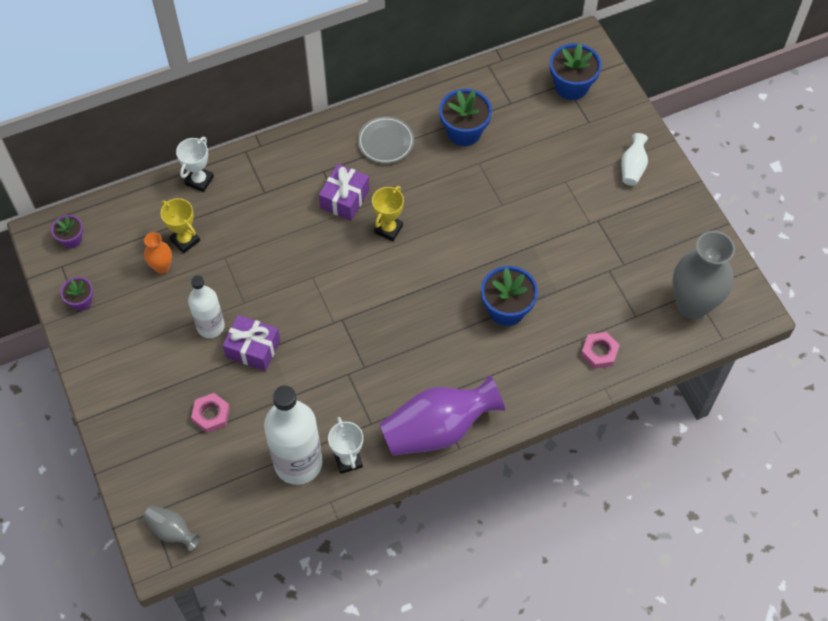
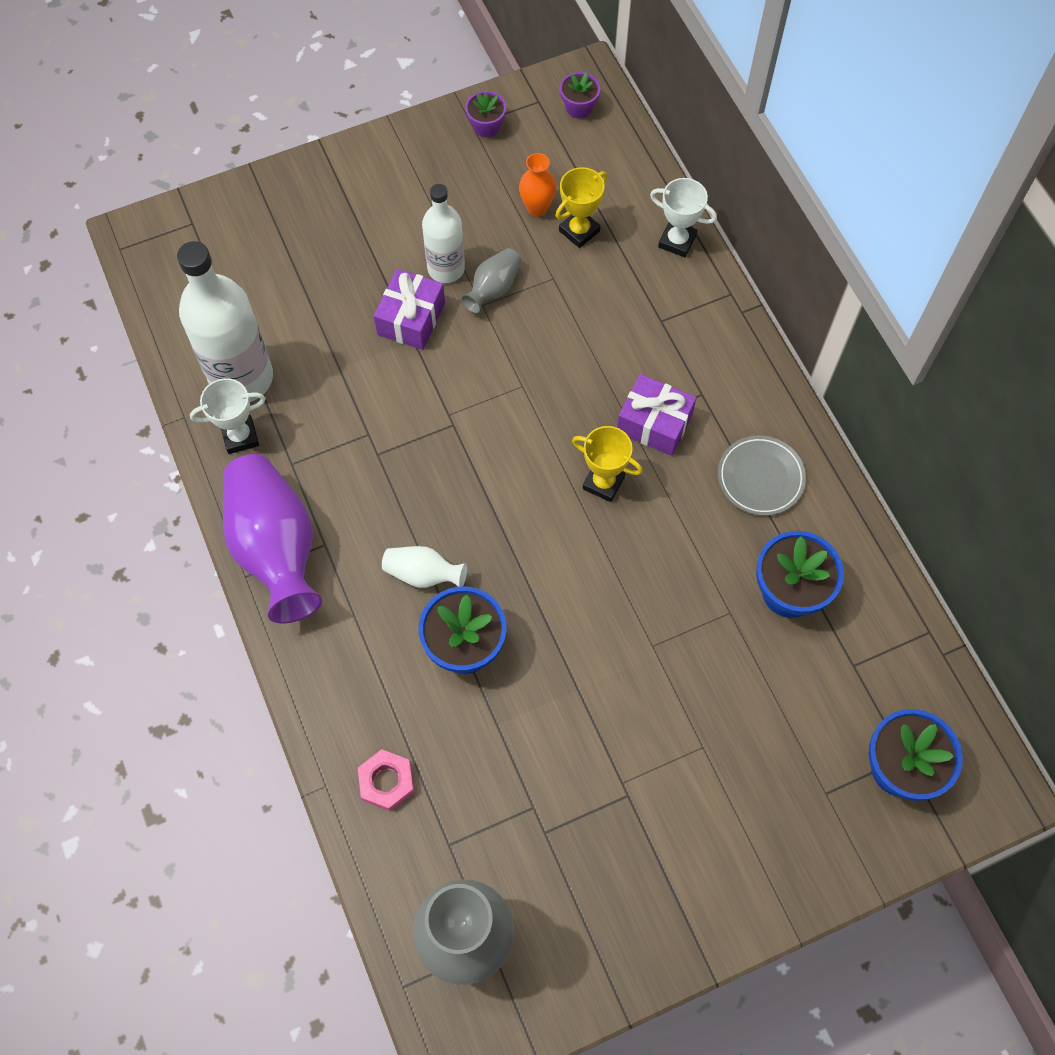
camera: 90 degrees right, 5 degrees up
grey vase [143,505,201,551] -> grey vase moved to [461,248,521,313]
pink nut [191,393,230,433] -> none
white vase [621,133,648,186] -> white vase moved to [382,546,467,588]

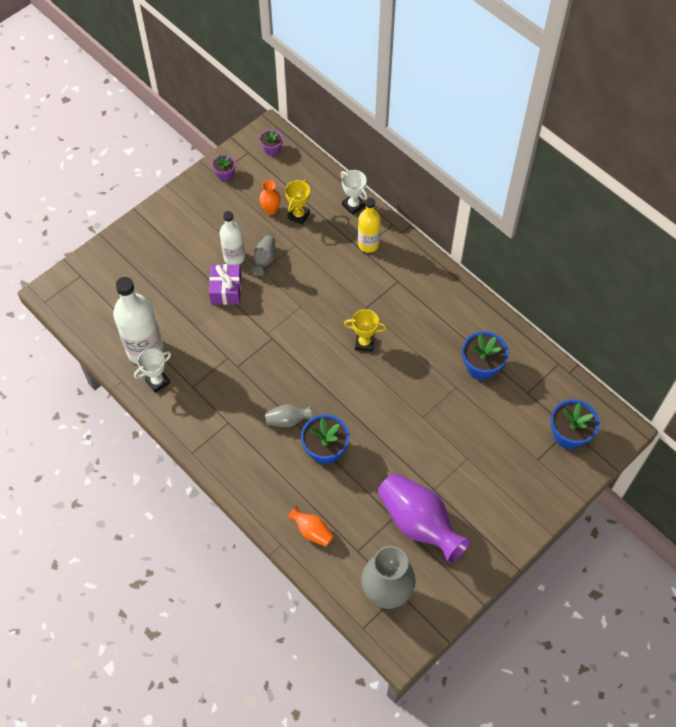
camera: 20 degrees left, 5 degrees down
purple vase [223,454,322,624] -> purple vase moved to [378,473,471,563]
pink nut [358,749,414,811] -> orange vase [287,506,334,547]
white vase [382,546,467,588] -> grey vase [265,404,313,427]
purple gift [617,374,696,456] -> none
white trophy [650,178,717,257] -> white trophy turned 45 degrees clockwise [341,170,368,215]
grey plate [718,436,806,516] -> none
none -> yellow bottle [358,198,381,253]

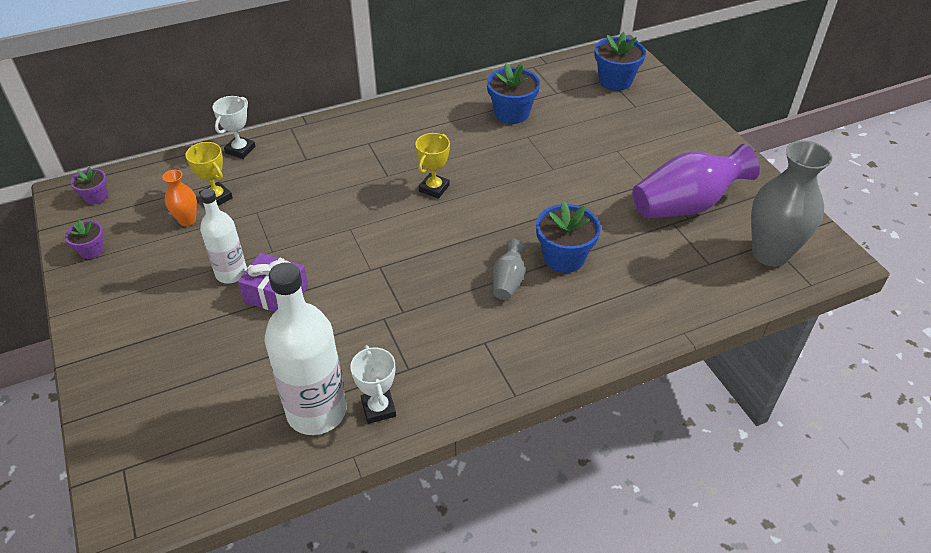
camera: 70 degrees left, 15 degrees down
grey vase [251,236,275,276] -> none
orange vase [287,506,334,547] -> none
white trophy [341,170,368,215] -> white trophy turned 45 degrees counterclockwise [212,96,256,159]
yellow bottle [358,198,381,253] -> none

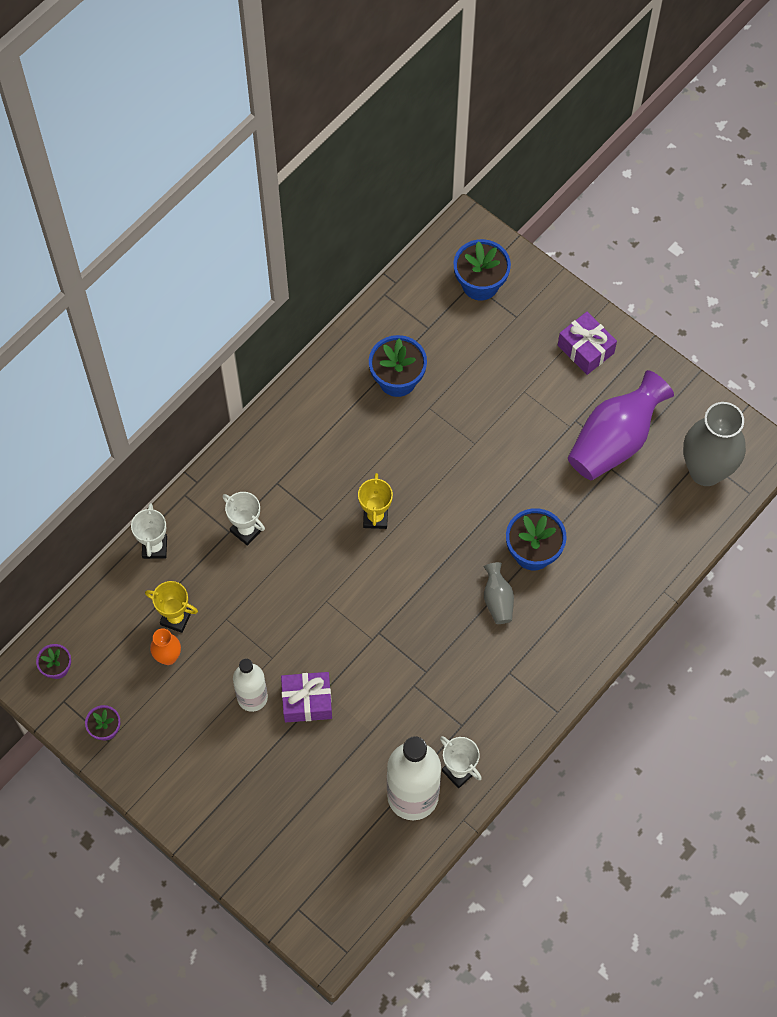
camera: 25 degrees left, 20 degrees up
none -> white trophy [222,492,265,546]
none -> purple gift [558,312,617,375]

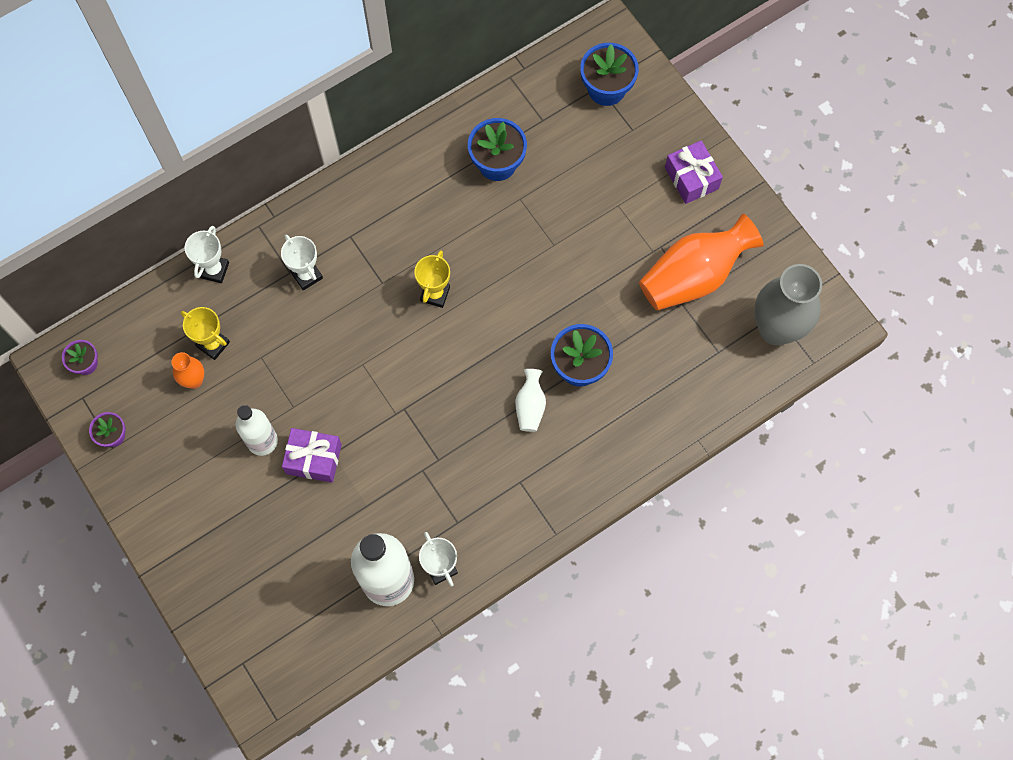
camera: 15 degrees right, 5 degrees up
grey vase [484,562,514,624] -> white vase [515,369,546,432]
purple vase [568,370,674,480] -> orange vase [639,214,764,311]

